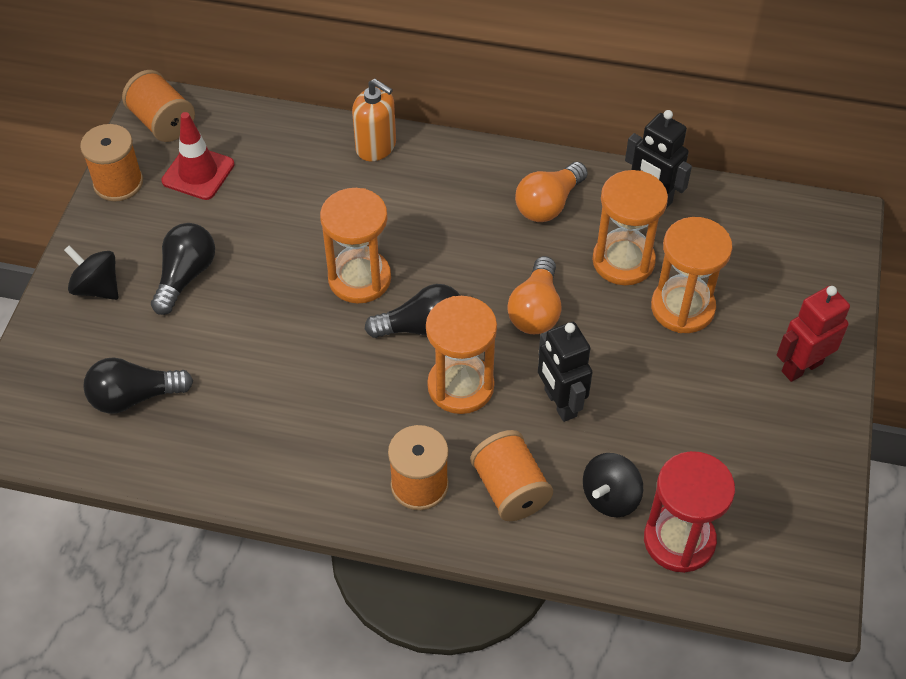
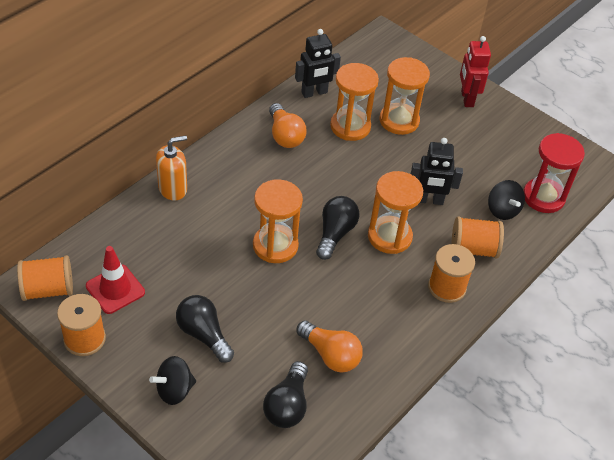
camera: 65 degrees left, 5 degrees down
orange light bulb [507,256,561,334] -> orange light bulb moved to [297,320,363,372]

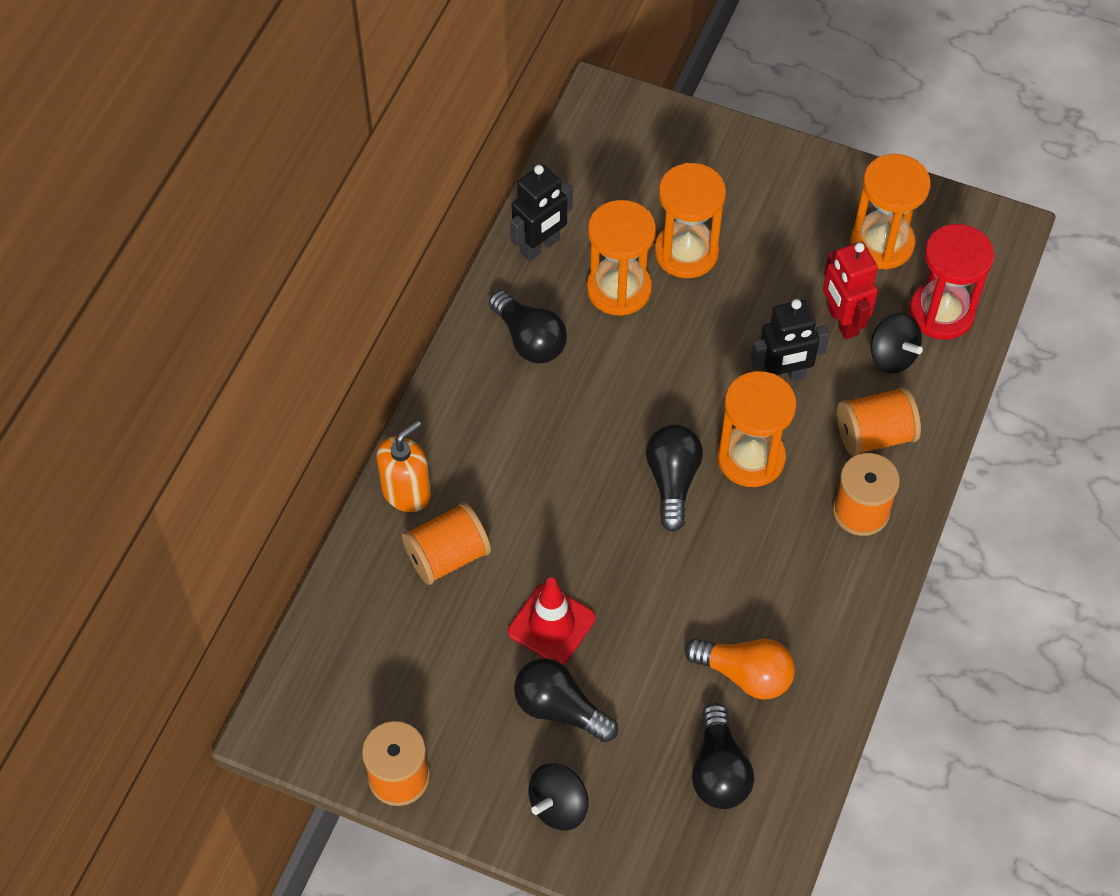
camera: 15 degrees left, 10 degrees up
orange spool [17,255,73,301] -> orange spool moved to [402,502,491,585]
red traffic cone [86,246,145,314] -> red traffic cone moved to [508,577,596,665]
orange hourglass [253,179,303,263] -> orange hourglass moved to [850,154,931,270]
orange light bulb [269,103,307,148] -> black light bulb [489,290,567,363]
red robot [460,36,491,107] -> red robot moved to [823,242,878,339]

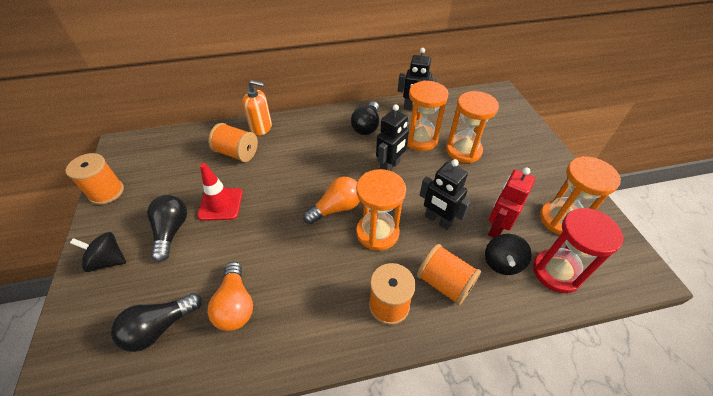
camera: 55 degrees right, 10 degrees down
black light bulb [646,424,703,532] -> orange light bulb [303,177,360,224]
none -> black robot [376,104,410,171]

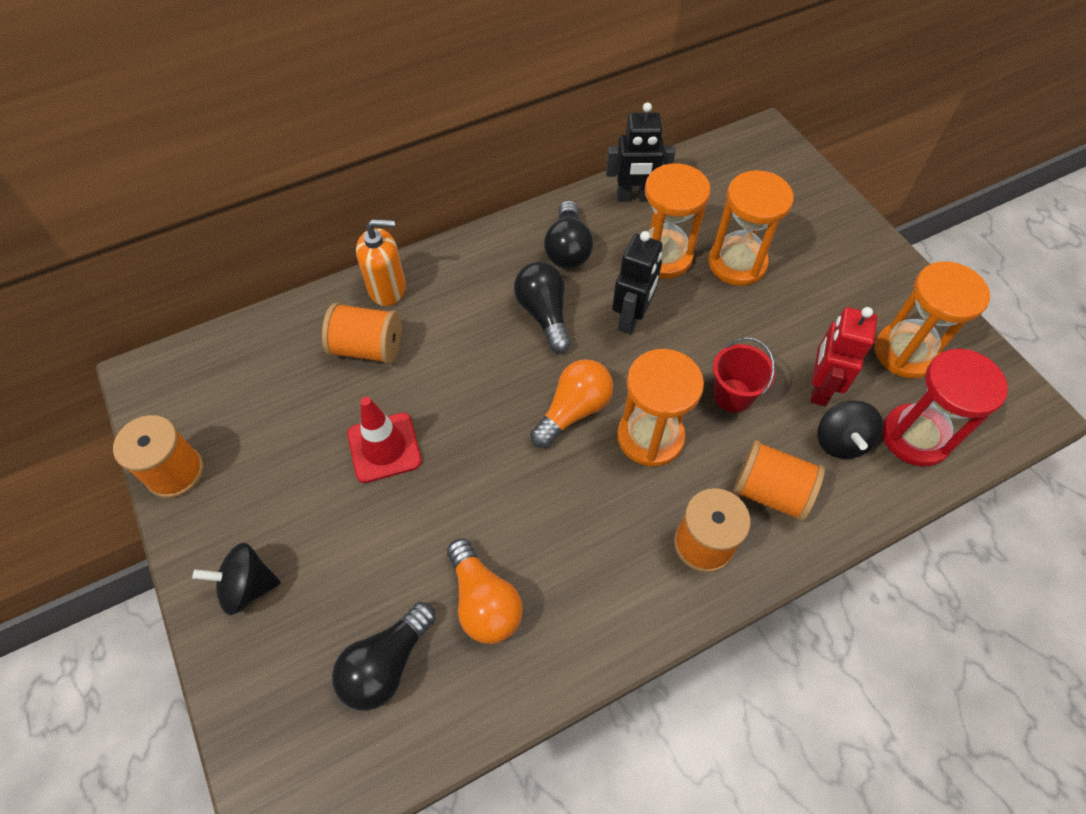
camera: 15 degrees left, 10 degrees up
black light bulb [147,195,187,262] -> black light bulb moved to [514,262,571,353]
black robot [420,159,471,230] -> red bucket [713,337,775,413]

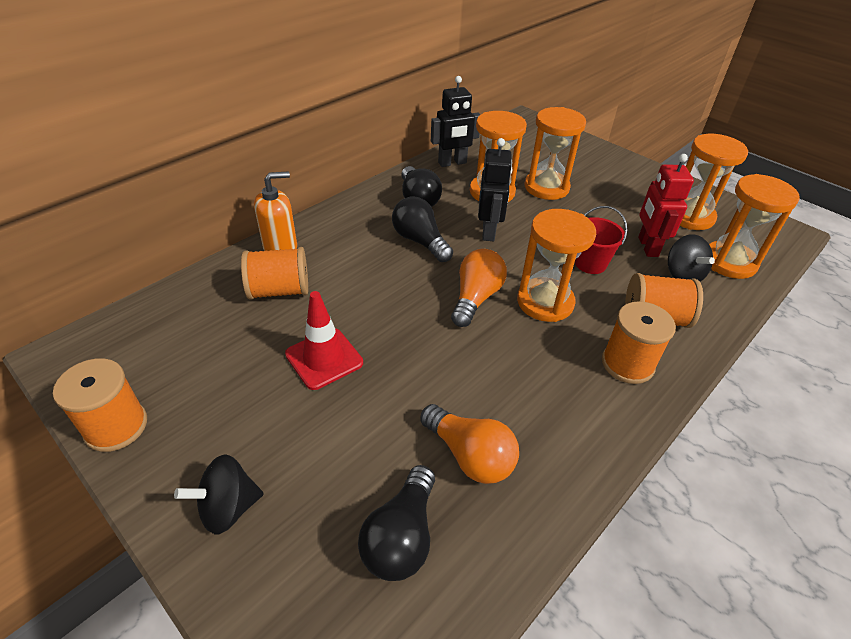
camera: 20 degrees left, 15 degrees down
red hourglass [882,349,1008,467] -> orange hourglass [709,174,800,279]

